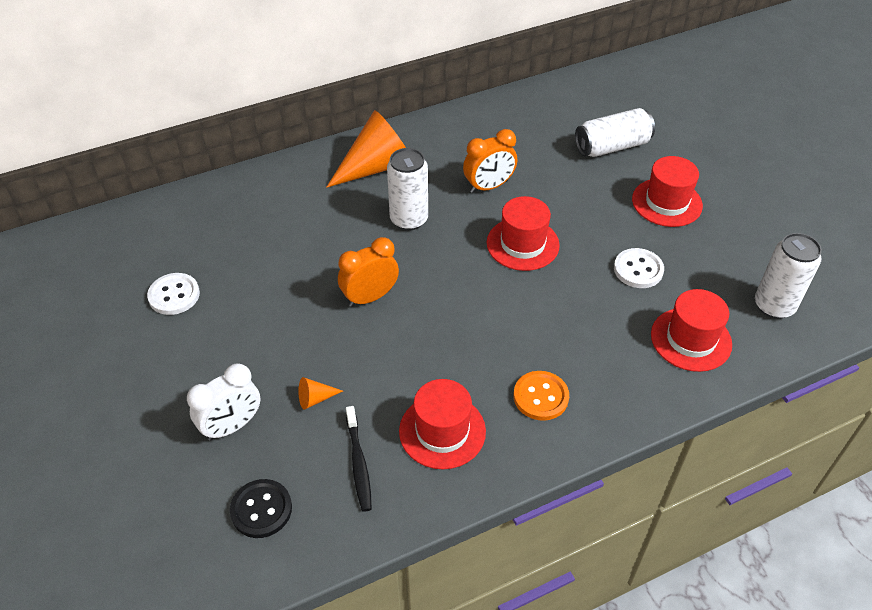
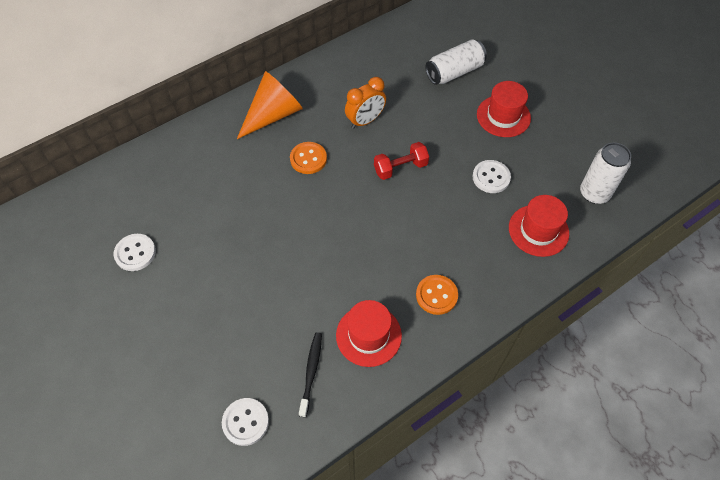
camera: 10 degrees left, 10 degrees up
white clock [187,363,261,441] -> none
black button [230,479,292,538] -> white button [222,398,269,446]
orange cone [298,377,343,410] -> none
orange clock [338,237,399,307] -> none
black toothbrush [346,406,372,512] -> black toothbrush turned 150 degrees counterclockwise [299,333,322,417]
white can [387,148,428,231] -> orange button [290,142,327,174]
red hat [487,196,560,271] -> red dumbbell [374,142,429,180]

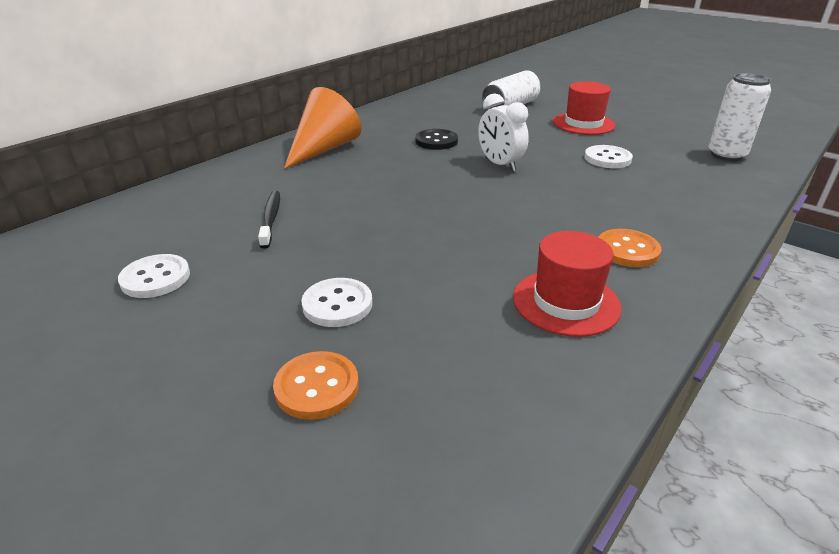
camera: 15 degrees left, 25 degrees down
white button [222,398,269,446] -> white button moved to [301,278,372,327]
orange button [290,142,327,174] -> orange button moved to [273,351,359,420]
black toothbrush [299,333,322,417] -> black toothbrush moved to [258,191,280,249]
orange clock [345,77,386,129] -> black button [415,129,458,150]
red dumbbell [374,142,429,180] -> white clock [478,94,529,171]
red hat [509,195,569,257] -> none

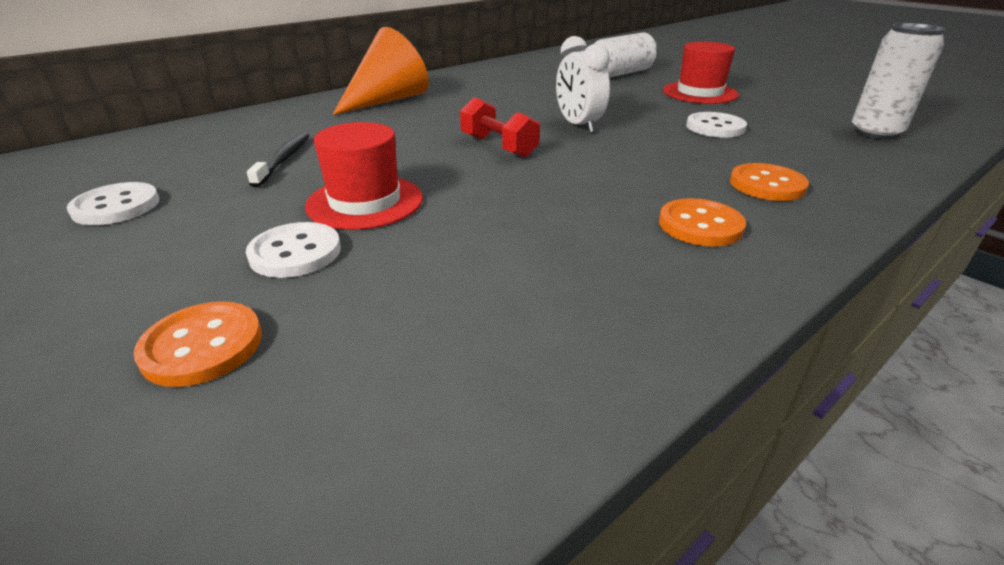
camera: 10 degrees right, 0 degrees up
black button [415,129,458,150] -> none
red hat [513,231,622,337] -> red hat moved to [305,122,423,230]
none -> red dumbbell [460,97,540,158]
none -> orange button [730,163,809,201]

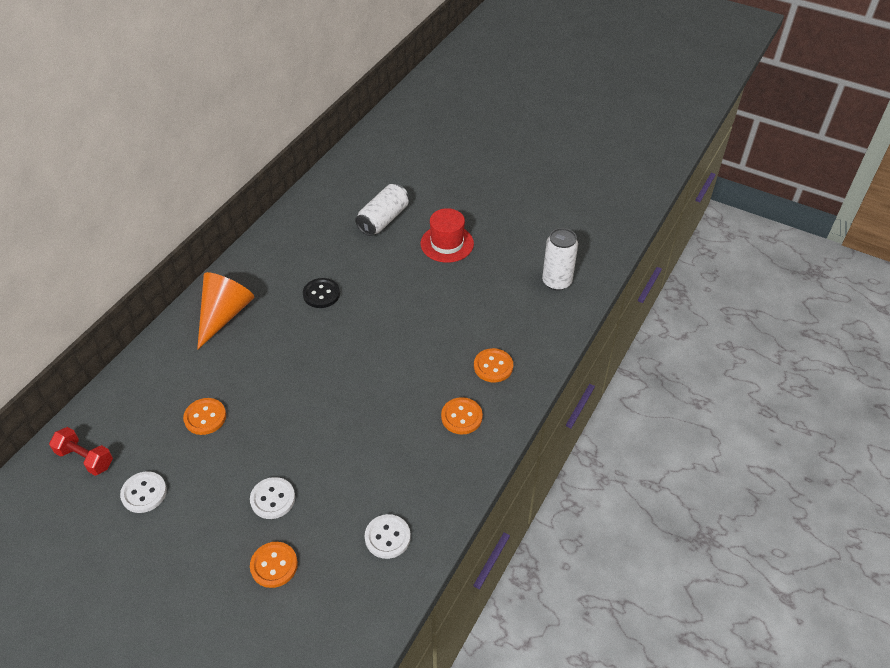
camera: 20 degrees left, 15 degrees up
black toothbrush [247,132,310,187] -> orange button [183,398,226,435]
red hat [305,122,423,230] -> none
red dumbbell [460,97,540,158] -> red dumbbell moved to [49,427,113,476]
white clock [556,36,610,133] -> none
white button [686,112,747,138] -> white button moved to [365,514,411,559]
none -> black button [303,278,340,308]

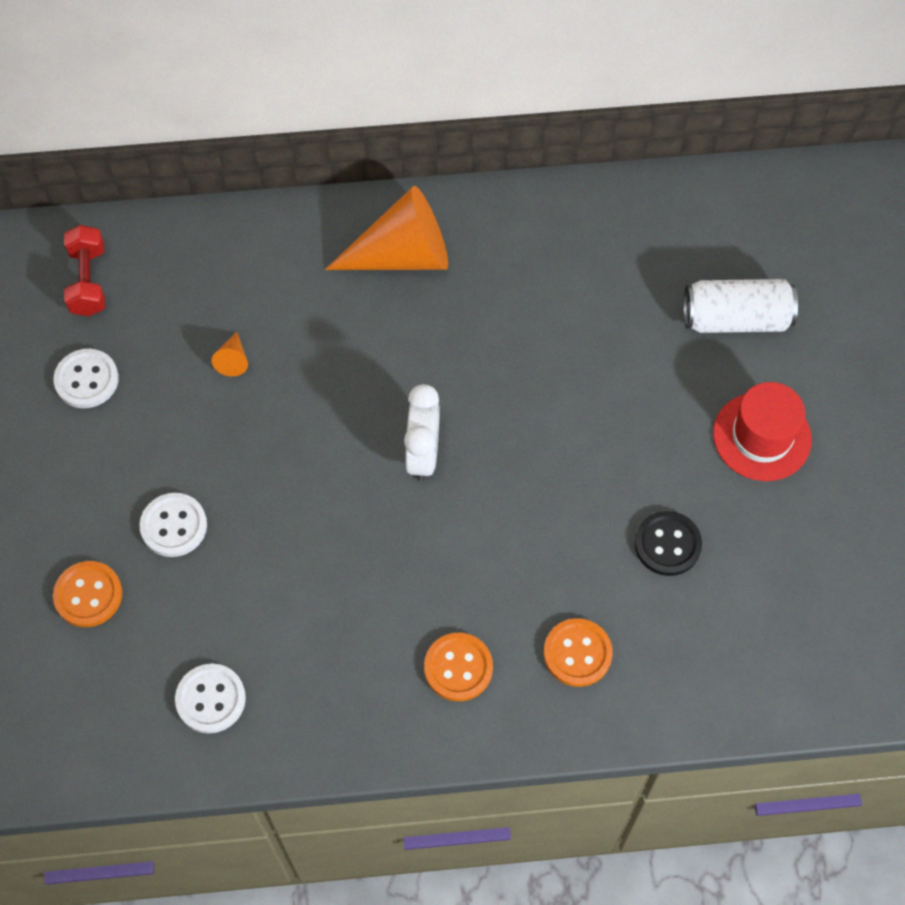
camera: 55 degrees right, 15 degrees up
orange button [183,398,226,435] -> orange cone [211,332,248,376]
black button [303,278,340,308] -> black button moved to [635,511,702,576]
white can [542,228,578,291] -> none
none -> white clock [404,384,440,481]

